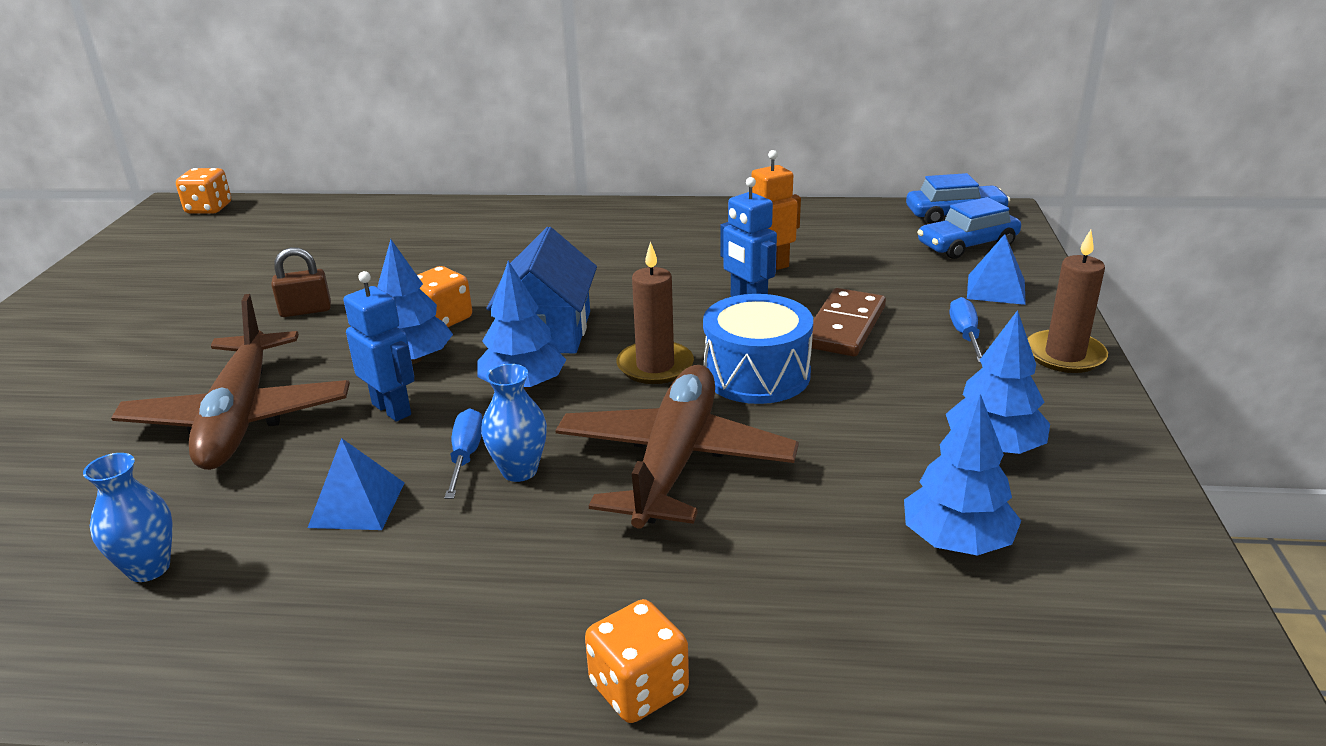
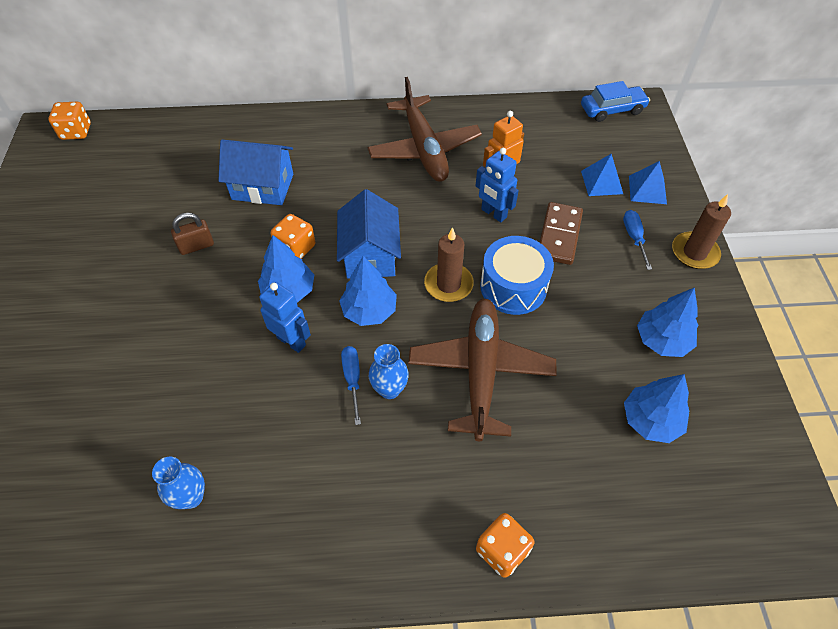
camera: 10 degrees left, 25 degrees up
brown plane [111,294,350,470] -> brown plane moved to [367,77,482,182]
blue pyramid [308,438,404,530] -> blue pyramid moved to [581,154,623,196]
blue car [917,197,1021,259] -> none
none -> blue house [218,140,293,205]

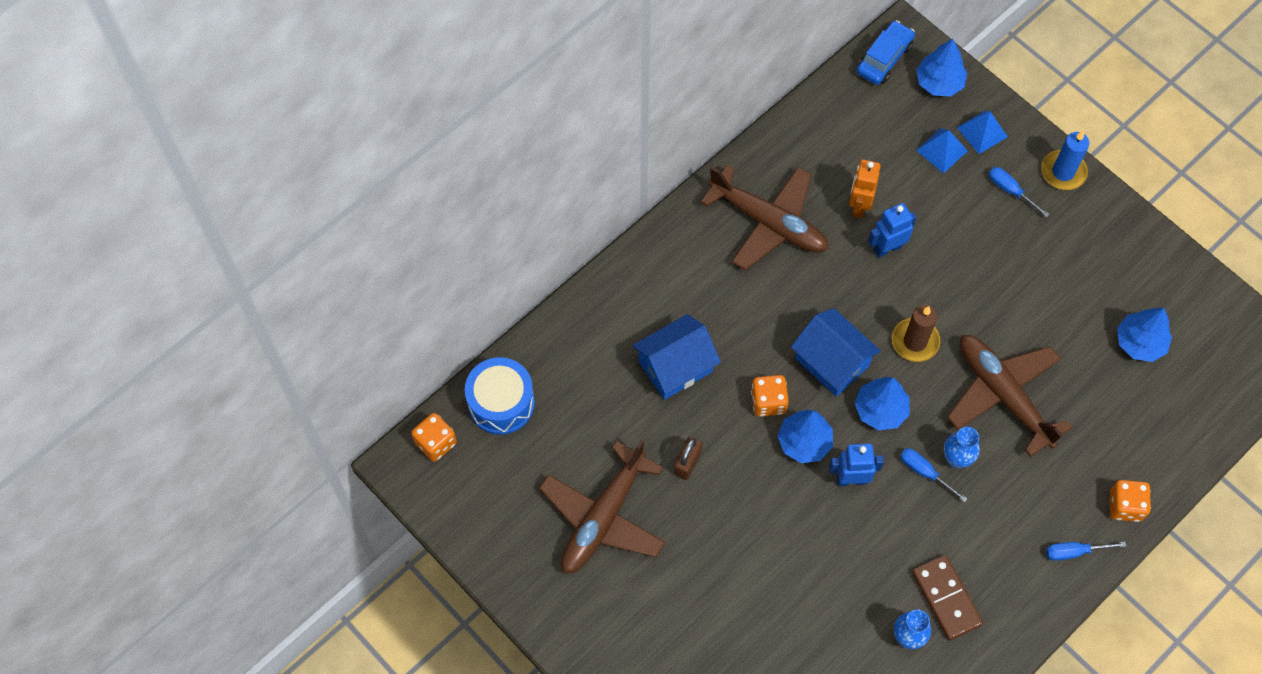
camera: 40 degrees left, 10 degrees up
blue robot [476,148,519,222] -> blue robot turned 150 degrees clockwise [868,203,917,258]
blue drum [480,236,554,315] -> blue drum moved to [465,357,535,435]
brown domino [539,202,583,265] -> brown domino moved to [912,555,983,641]
blue tree [637,287,699,357] -> blue tree moved to [916,39,967,96]
brown candle [672,194,731,269] -> blue candle [1041,131,1089,190]
none -> brown plane [539,439,666,574]
none -> blue screwdriver [1046,542,1126,561]

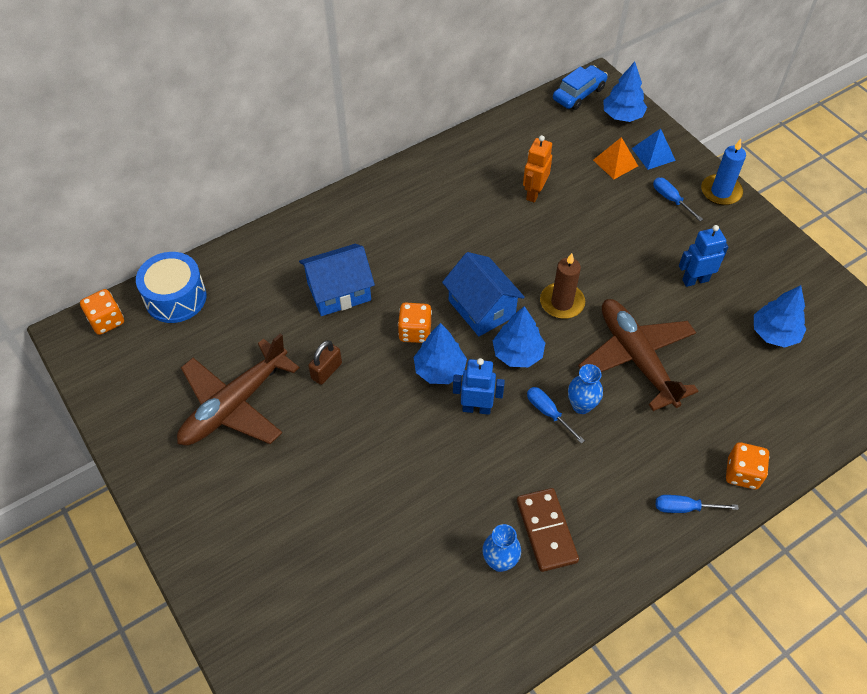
camera: 10 degrees right, 10 degrees down
brown plane [701,164,829,270] -> none
blue robot [868,203,917,258] -> blue robot moved to [679,225,728,287]
blue pyramid [916,128,968,174] -> orange pyramid [593,137,638,179]

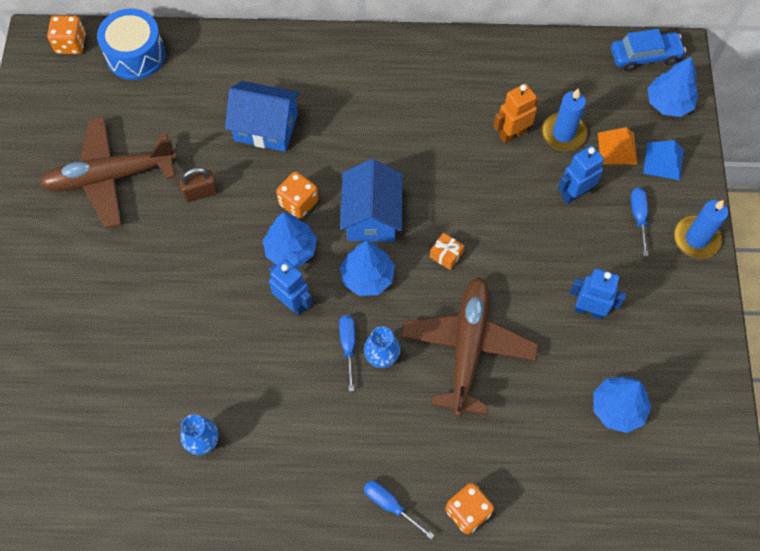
camera: 35 degrees right, 10 degrees up
brown domino [517,488,579,572] -> none
brown candle [540,253,585,319] -> orange gift [430,233,464,270]
none -> blue candle [542,88,587,151]
none -> blue robot [558,145,604,204]

